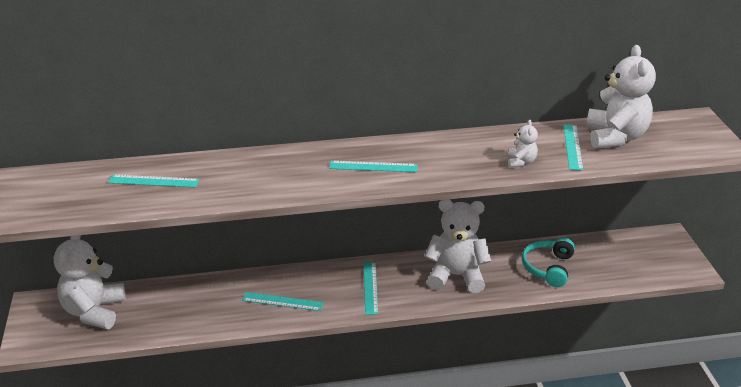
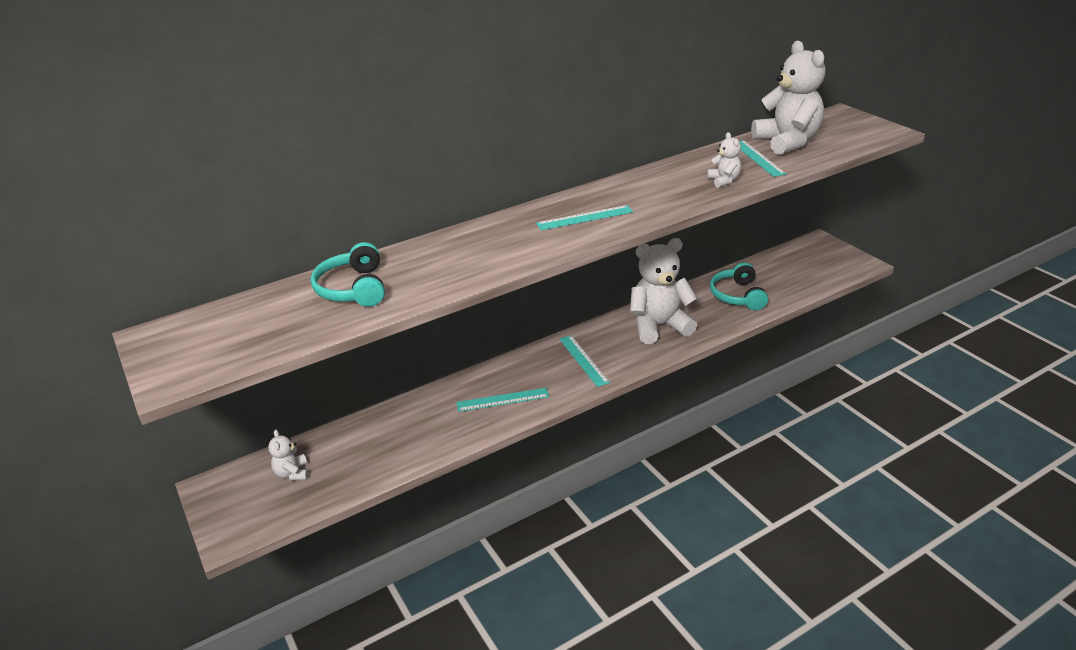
camera: 20 degrees left, 0 degrees up
white teddy bear [53,235,125,329] -> white teddy bear [268,430,308,481], size x0.46
turquoise ruler [108,175,200,187] -> turquoise headphones [311,242,385,307]

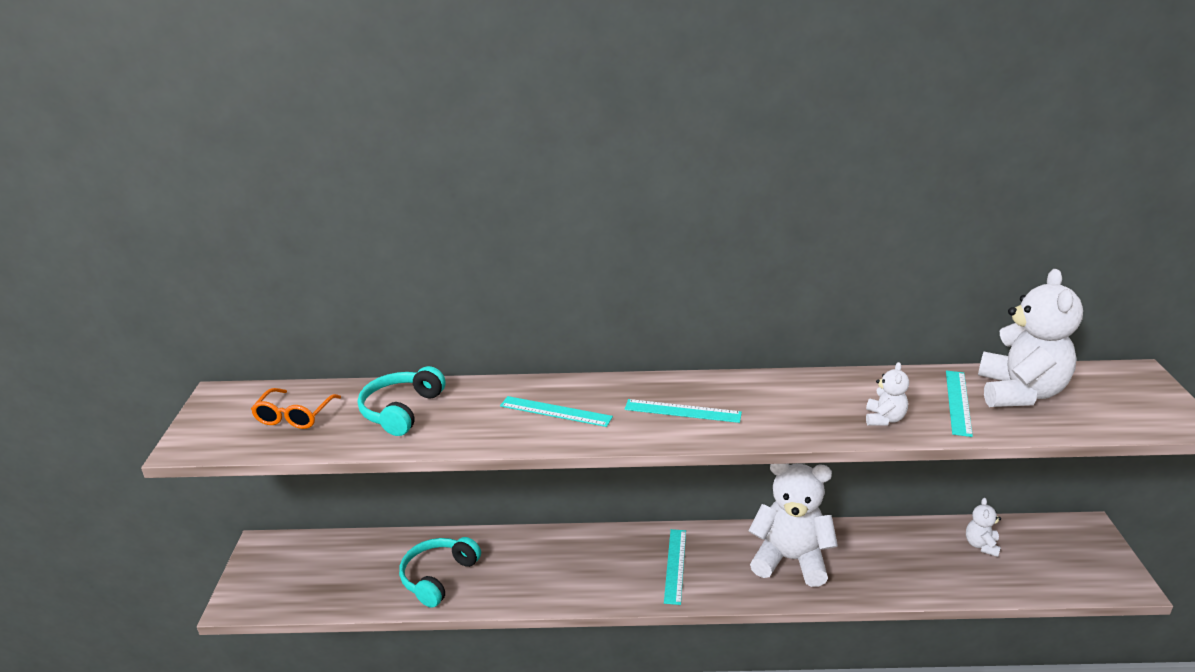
camera: 30 degrees right, 5 degrees down
white teddy bear [268,430,308,481] -> white teddy bear moved to [966,498,1001,557]
turquoise ruler [456,388,549,412] -> turquoise ruler moved to [500,396,613,427]
turquoise headphones [710,262,768,310] -> turquoise headphones moved to [399,537,481,608]
none -> orange glasses [251,388,341,429]

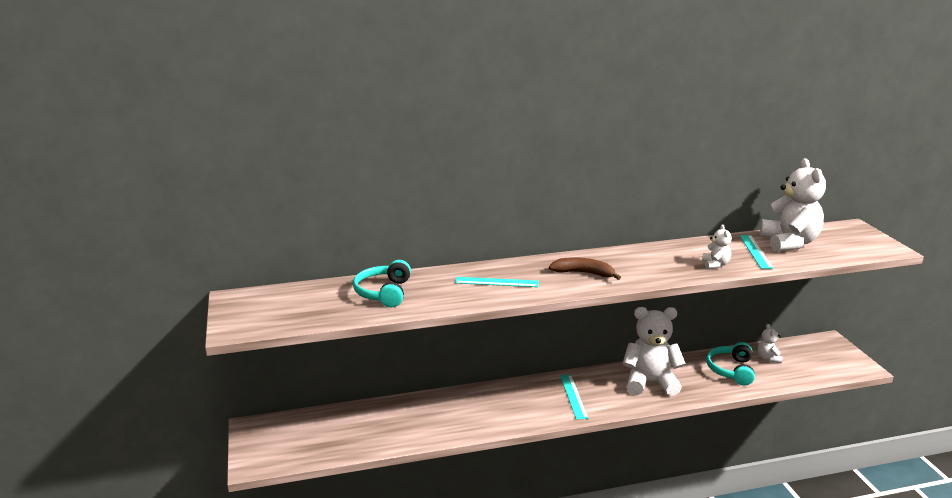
camera: 15 degrees left, 5 degrees down
orange glasses [251,388,341,429] -> none
turquoise headphones [399,537,481,608] -> turquoise headphones moved to [706,342,755,386]
turquoise ruler [625,399,742,423] -> brown banana [549,257,621,280]

